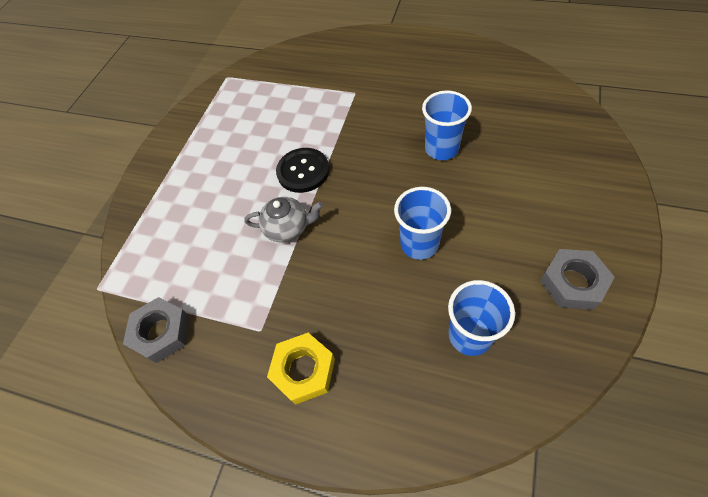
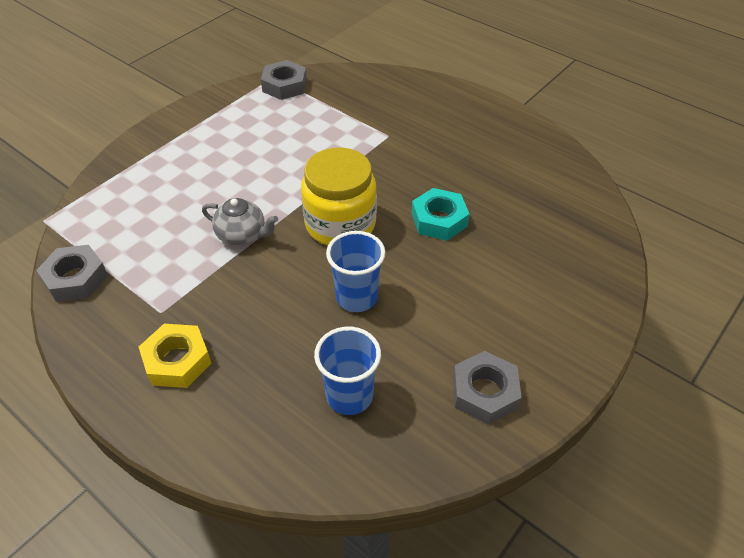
camera: 15 degrees right, 10 degrees down
black button [276,148,329,193] -> none
blue cup [422,91,472,160] -> turquoise nut [411,188,470,241]
none -> grey nut [261,60,307,100]
none -> yellow jar [301,147,377,245]

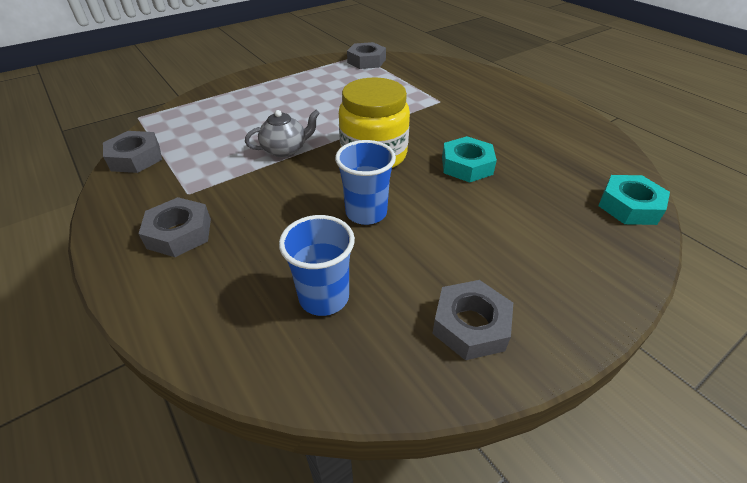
camera: 15 degrees right, 5 degrees down
yellow nut [139,324,211,388] -> grey nut [139,197,211,257]
grey teapot [202,198,278,245] -> grey teapot turned 60 degrees counterclockwise [245,110,320,157]
none -> turquoise nut [598,175,670,225]

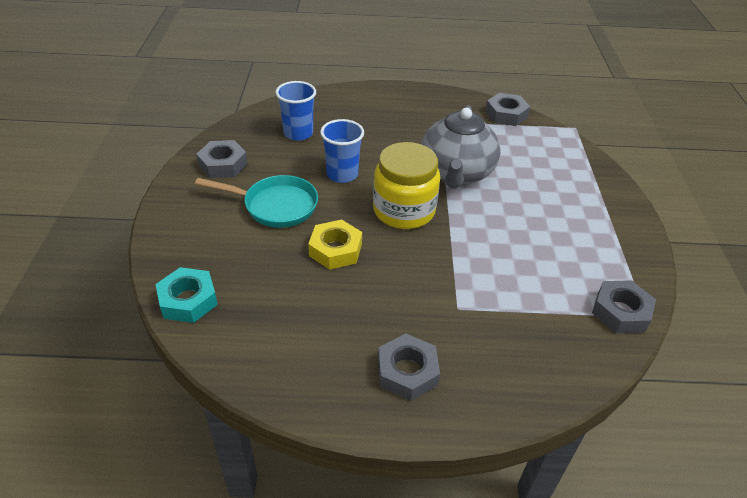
camera: 125 degrees right, 0 degrees up
grey nut [139,197,211,257] -> grey nut moved to [378,333,440,401]
grey teapot [245,110,320,157] -> grey teapot [421,105,501,189], size x1.88
turquoise nut [442,136,497,183] -> yellow nut [308,220,362,270]
none -> turquoise pan [195,175,318,228]

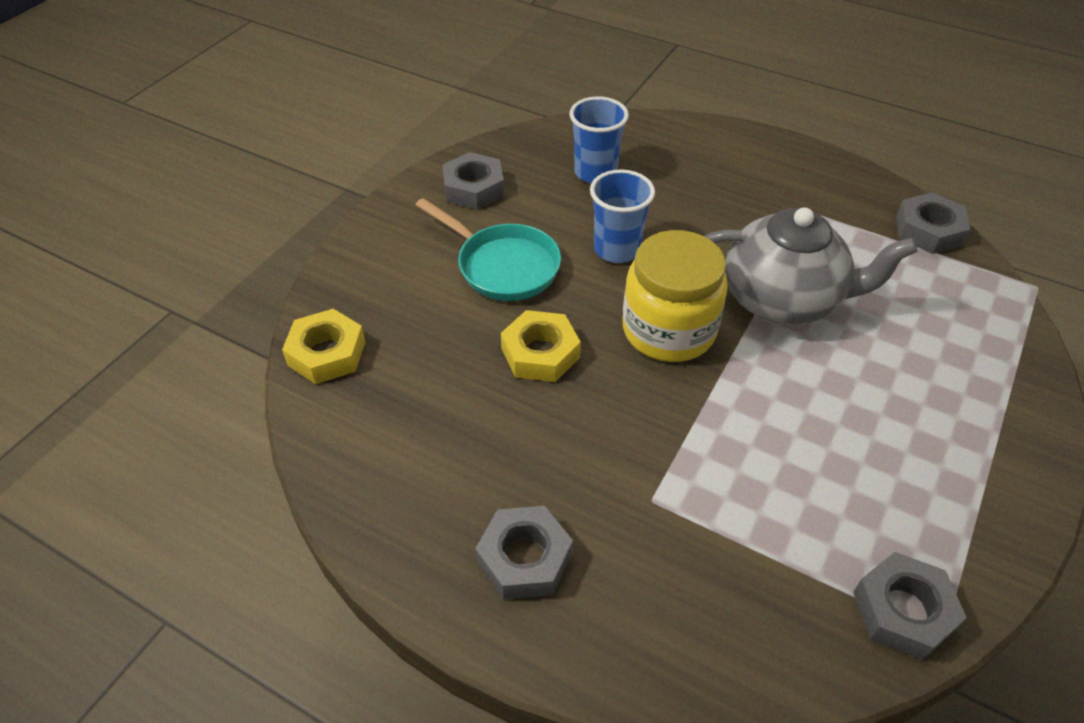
camera: 30 degrees right, 5 degrees up
turquoise nut [155,267,218,323] -> yellow nut [282,309,365,384]
grey teapot [421,105,501,189] -> grey teapot turned 120 degrees counterclockwise [705,207,917,325]

